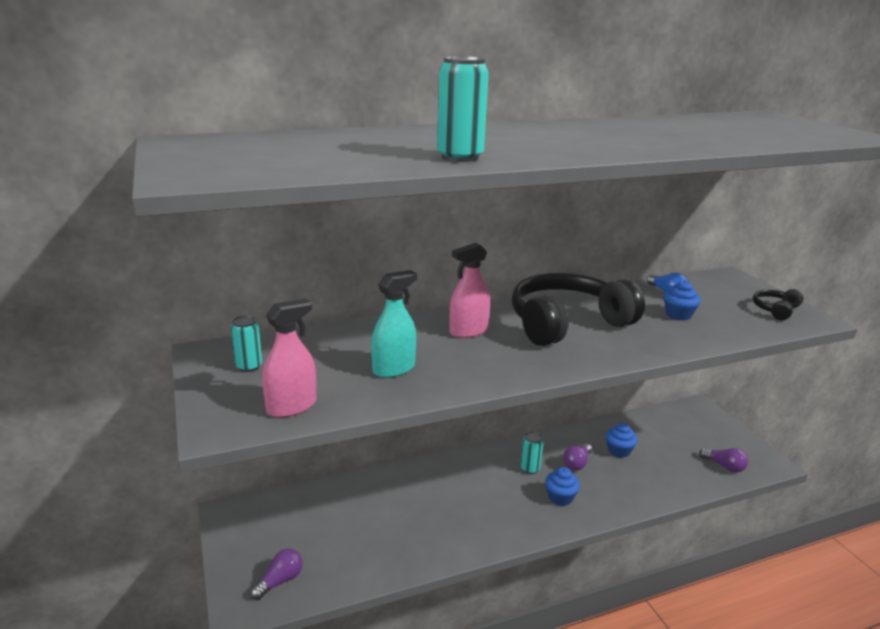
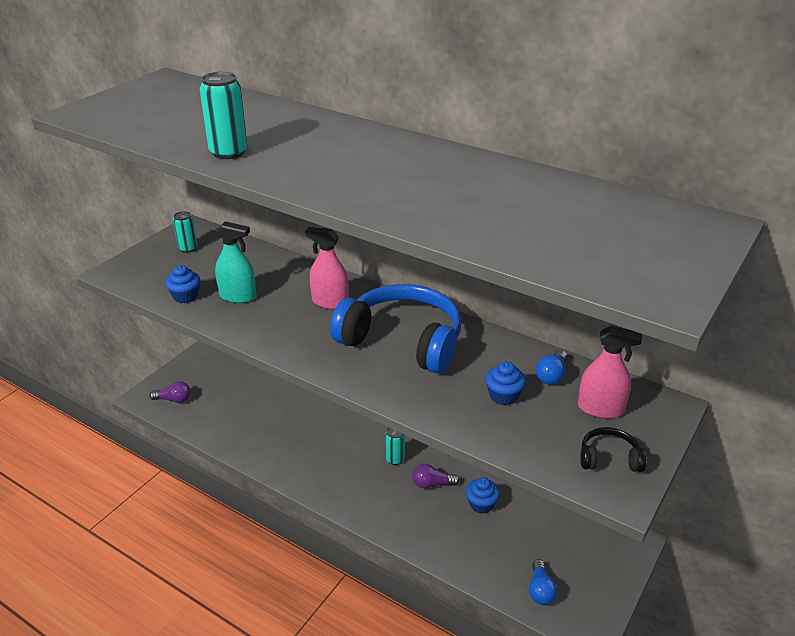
camera: 55 degrees right, 10 degrees up
pink spray bottle [262,298,316,418] -> pink spray bottle moved to [578,326,642,418]
black headphones [512,273,645,346] -> blue headphones [330,284,461,373]
blue cupcake [545,467,580,506] -> blue cupcake moved to [166,265,200,303]
purple light bulb [699,448,748,472] -> blue light bulb [529,559,557,605]

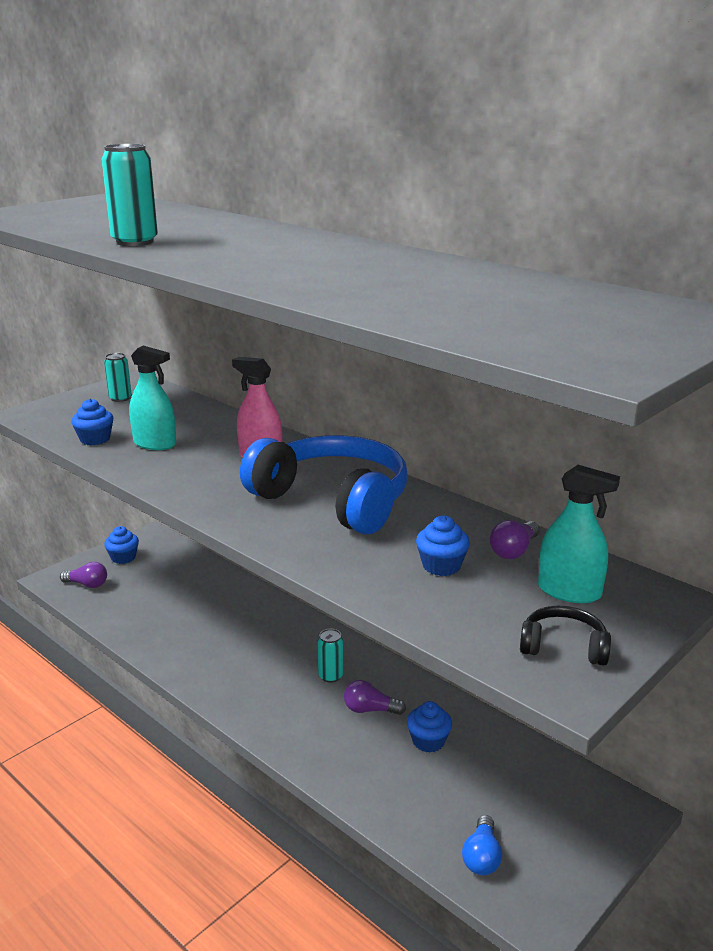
camera: 10 degrees right, 10 degrees down
blue light bulb [536,350,567,385] -> purple light bulb [490,520,539,559]
pink spray bottle [578,326,642,418] -> turquoise spray bottle [538,465,620,603]
none -> blue cupcake [104,526,139,564]

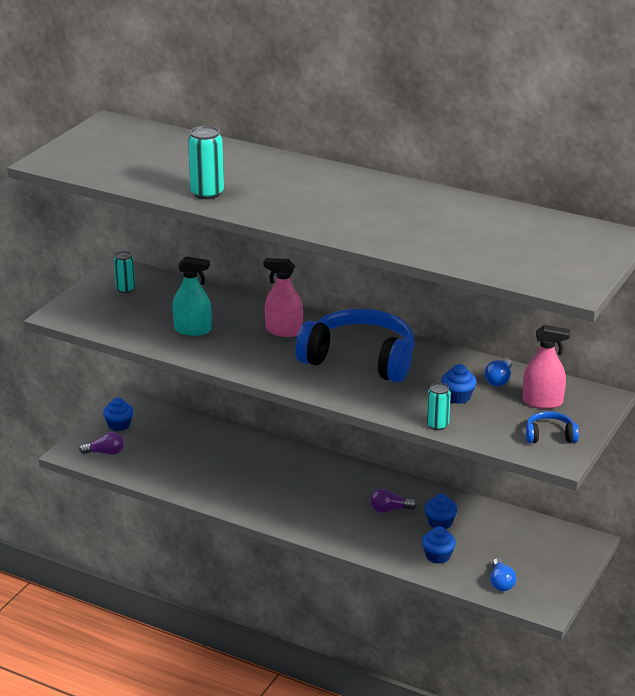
camera: 15 degrees left, 5 degrees up
blue cupcake [71,399,113,445] -> blue cupcake moved to [422,526,456,564]
turquoise can [317,629,344,683] -> turquoise can moved to [427,383,451,430]
purple light bulb [490,520,539,559] -> blue light bulb [485,358,512,386]
black headphones [520,606,611,666] -> blue headphones [526,411,579,443]
turquoise spray bottle [538,465,620,603] -> pink spray bottle [523,325,570,409]

